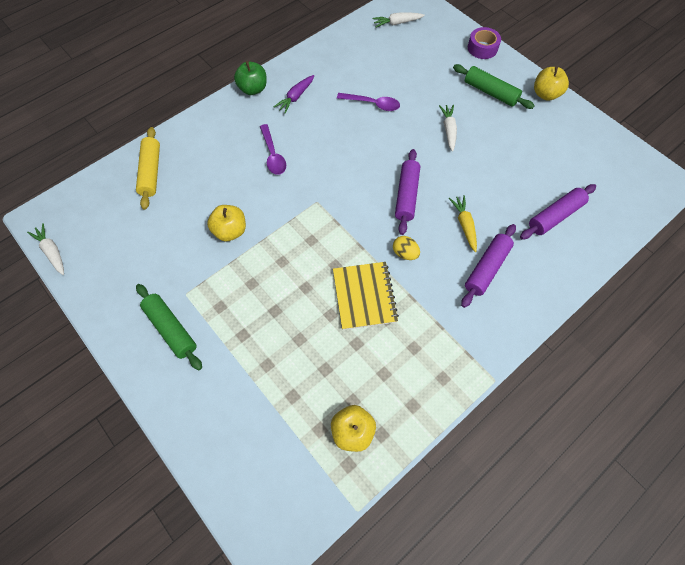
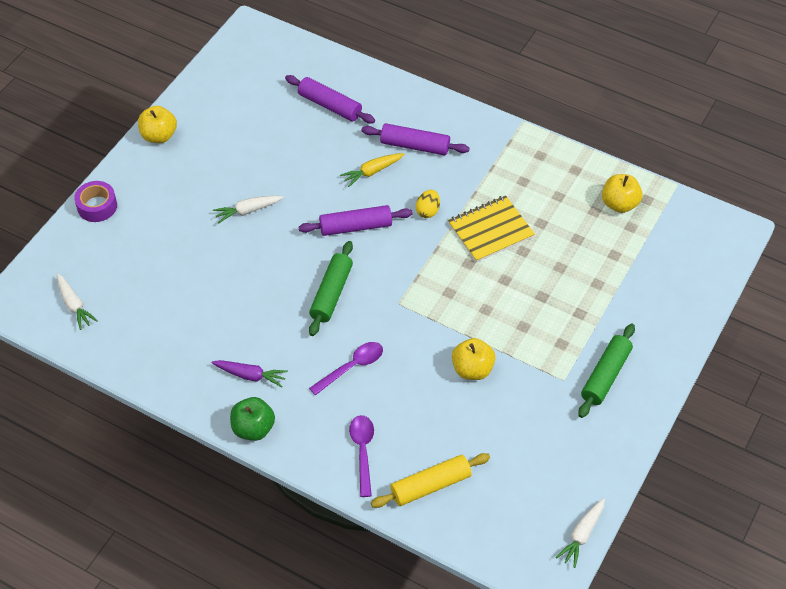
camera: 110 degrees left, 10 degrees down
purple spoon [337,93,400,111] -> purple spoon moved to [349,415,374,497]
green rolling pin [453,64,535,109] -> green rolling pin moved to [309,241,353,336]

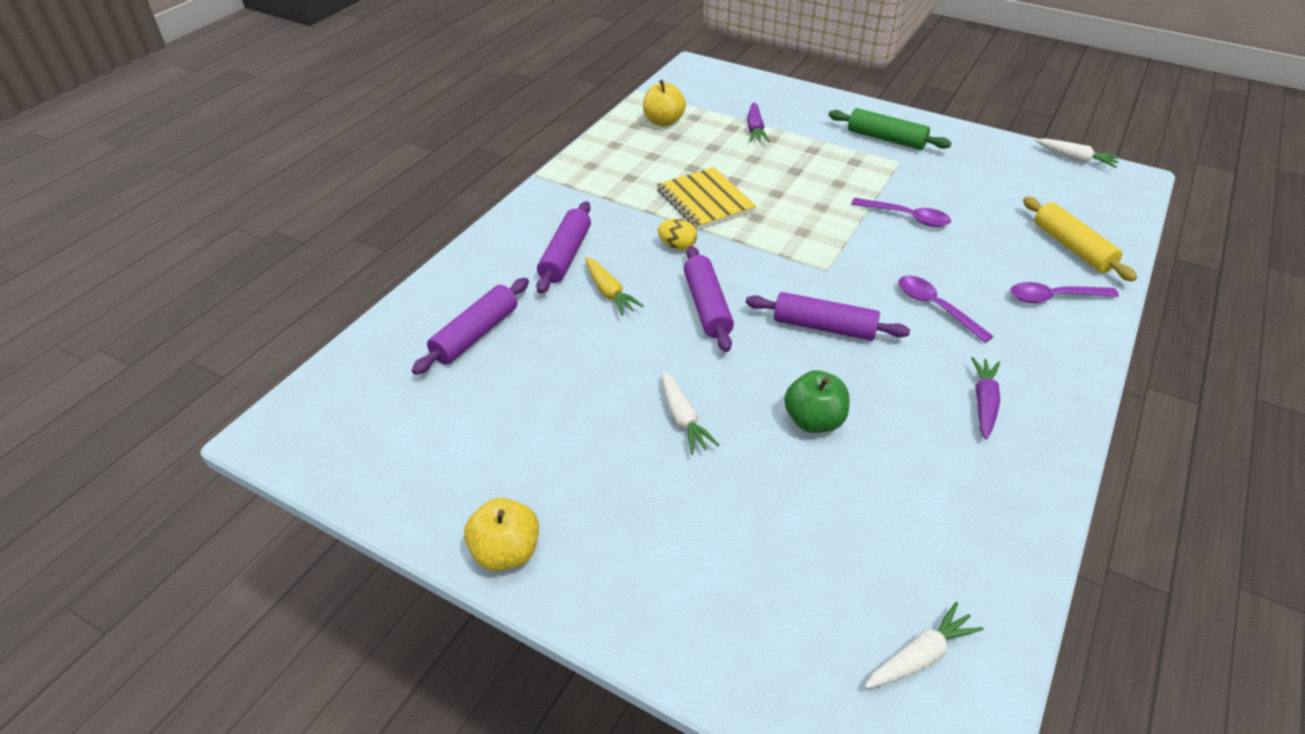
camera: 90 degrees left, 10 degrees down
purple tape [74,181,117,222] -> none
green apple [230,397,275,441] -> green apple moved to [784,370,850,433]
green rolling pin [309,241,353,336] -> purple rolling pin [746,292,910,341]
yellow apple [452,338,496,380] -> purple spoon [851,198,951,227]
none -> purple carrot [747,102,770,142]

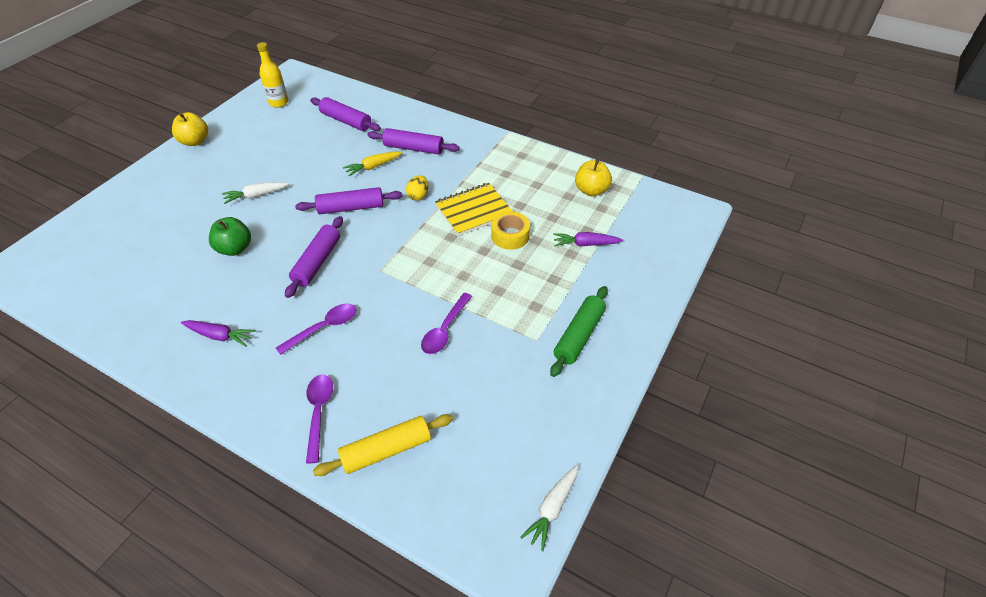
camera: 90 degrees right, 5 degrees up
white carrot [865,602,984,689] -> none
none -> yellow bottle [257,42,288,108]
none -> yellow tape [491,211,530,250]

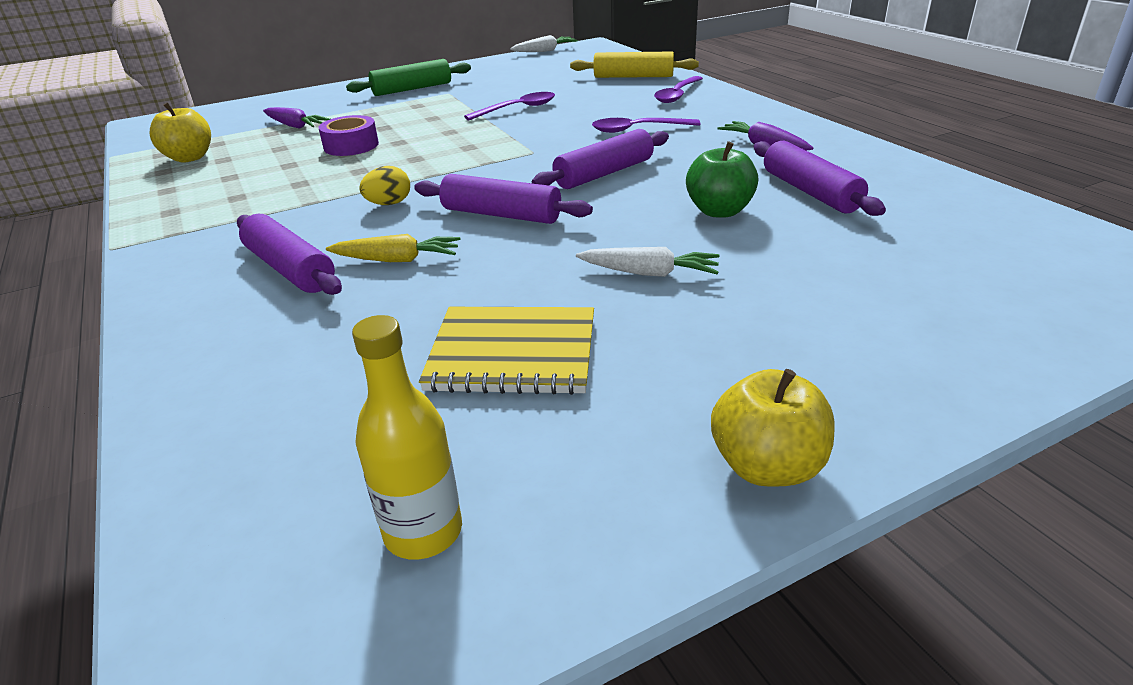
camera: 145 degrees left, 15 degrees down
purple rolling pin [310,97,381,131] -> purple rolling pin moved to [754,141,886,216]
yellow notebook [435,183,512,236] -> yellow notebook moved to [419,307,594,395]
yellow tape [491,211,530,250] -> purple tape [318,115,379,156]

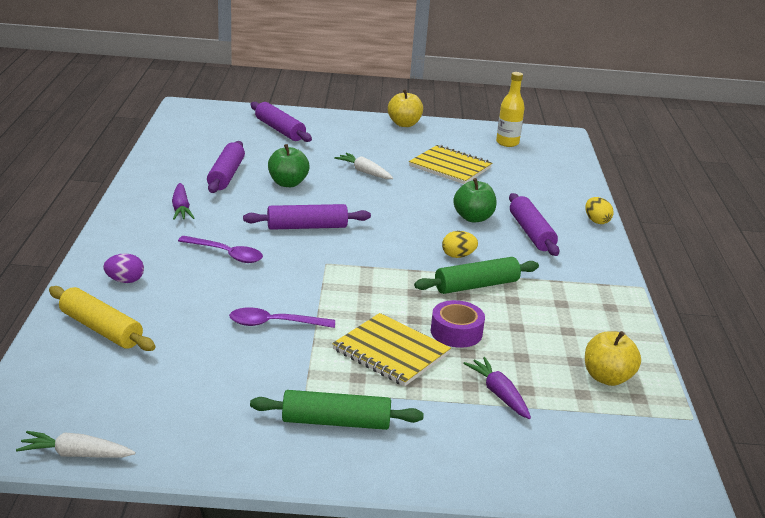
camera: 155 degrees left, 5 degrees down
yellow carrot [326,234,460,262] -> green apple [453,178,497,222]
purple rolling pin [414,174,593,224] -> purple rolling pin moved to [251,102,312,142]
purple spoon [654,76,703,103] -> purple egg [103,253,144,283]
none -> yellow notebook [332,313,451,386]
none -> green rolling pin [414,257,539,294]
none -> yellow egg [585,197,614,224]

